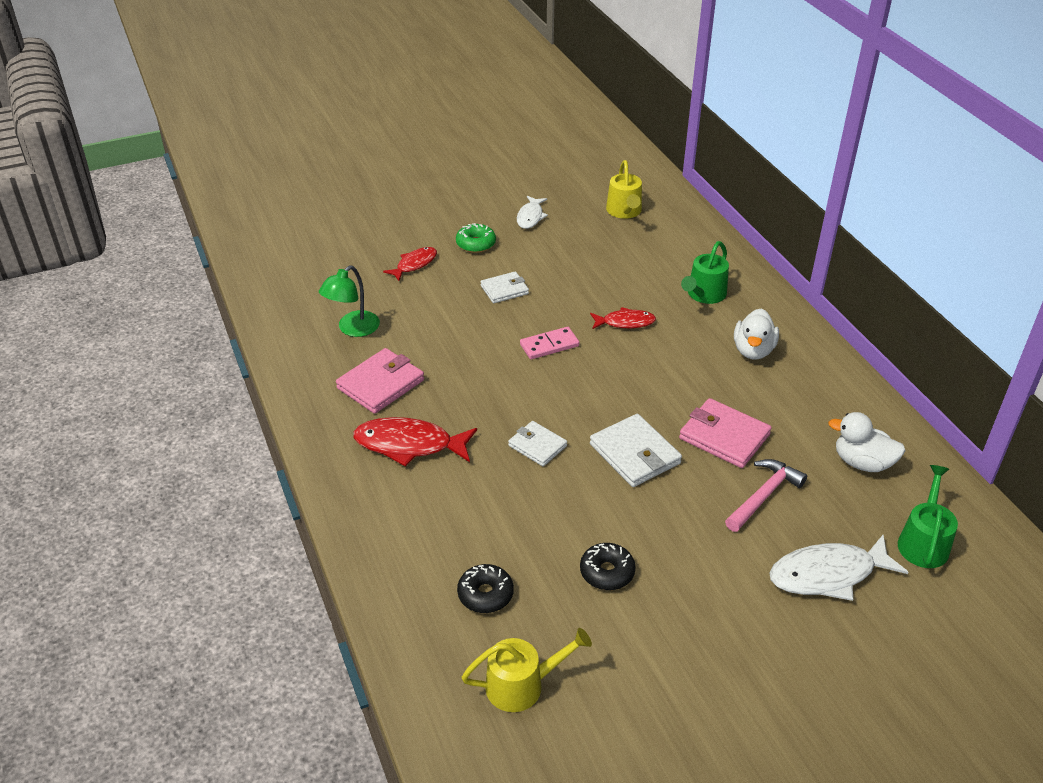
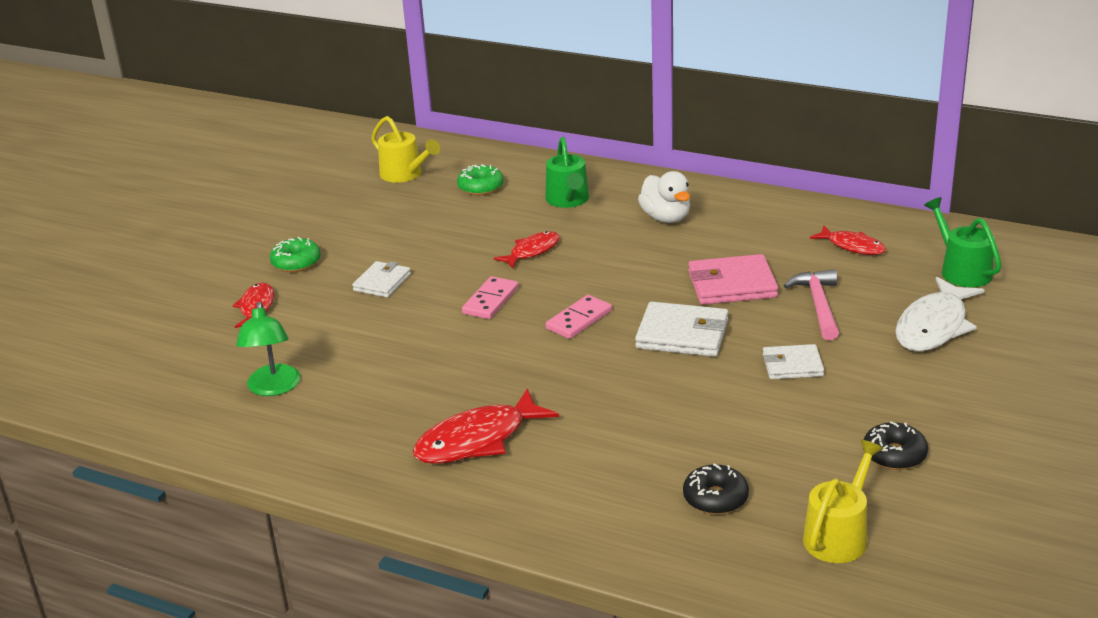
camera: 40 degrees left, 10 degrees down
pink wallet [336,348,424,414] -> none
white wallet [508,421,567,466] -> white wallet moved to [763,344,824,379]
white fish [517,196,548,229] -> none
black donut [580,543,636,590] -> black donut moved to [864,421,928,470]
white duck [828,412,906,472] -> red fish [810,226,886,255]
none -> green donut [457,164,504,195]
none -> pink domino [546,295,612,339]

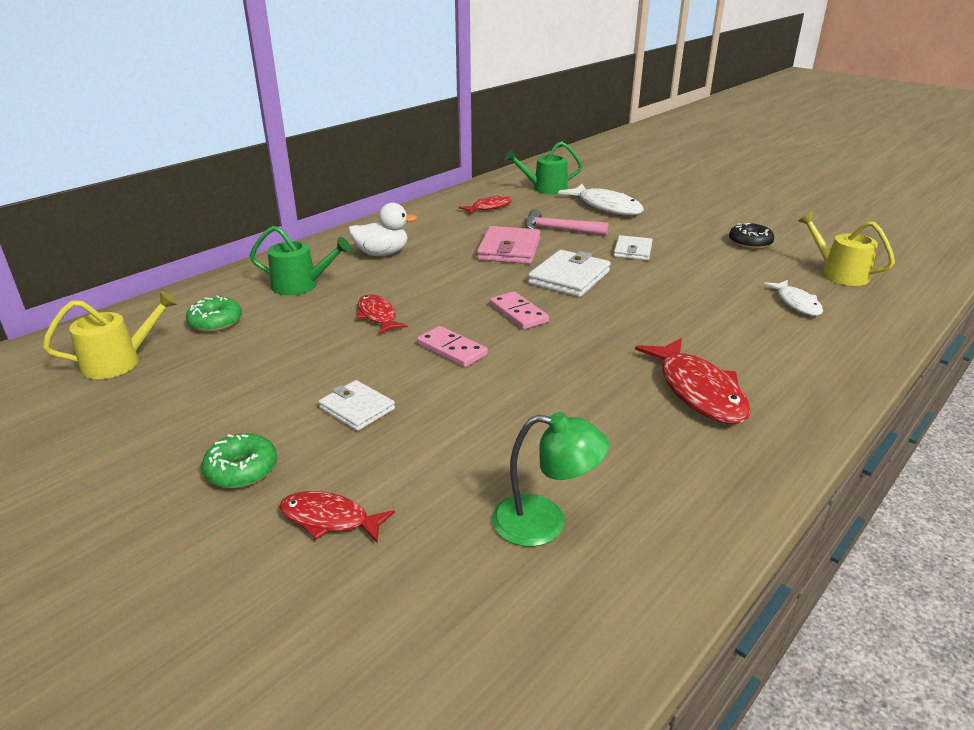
camera: 75 degrees left, 0 degrees up
black donut [683,463,749,515] -> white fish [763,280,823,316]

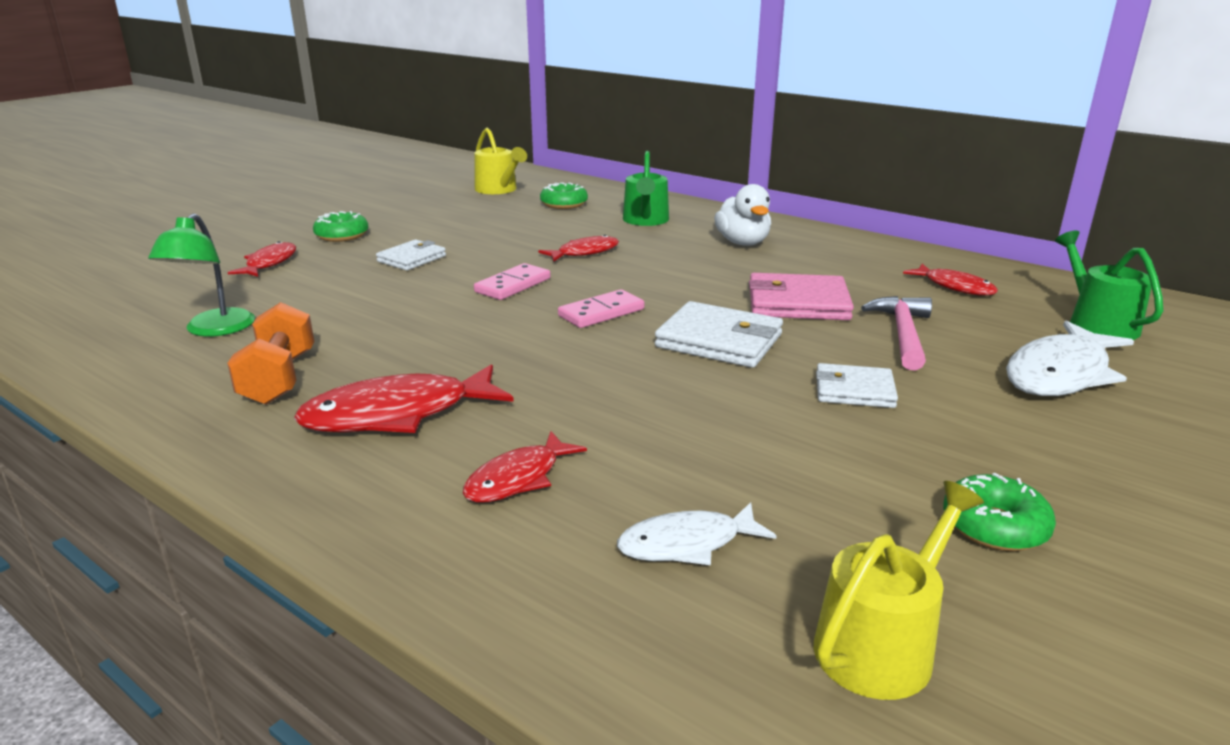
camera: 85 degrees right, 5 degrees down
black donut [729,223,774,249] -> green donut [943,473,1056,551]
none -> orange dumbbell [227,302,314,405]
none -> red fish [463,431,587,503]

